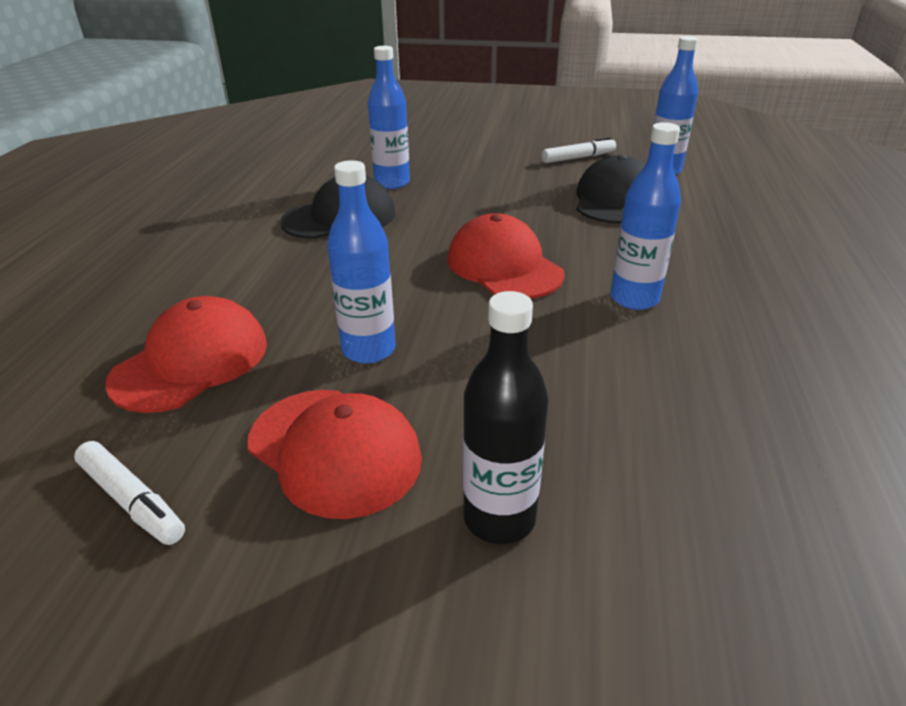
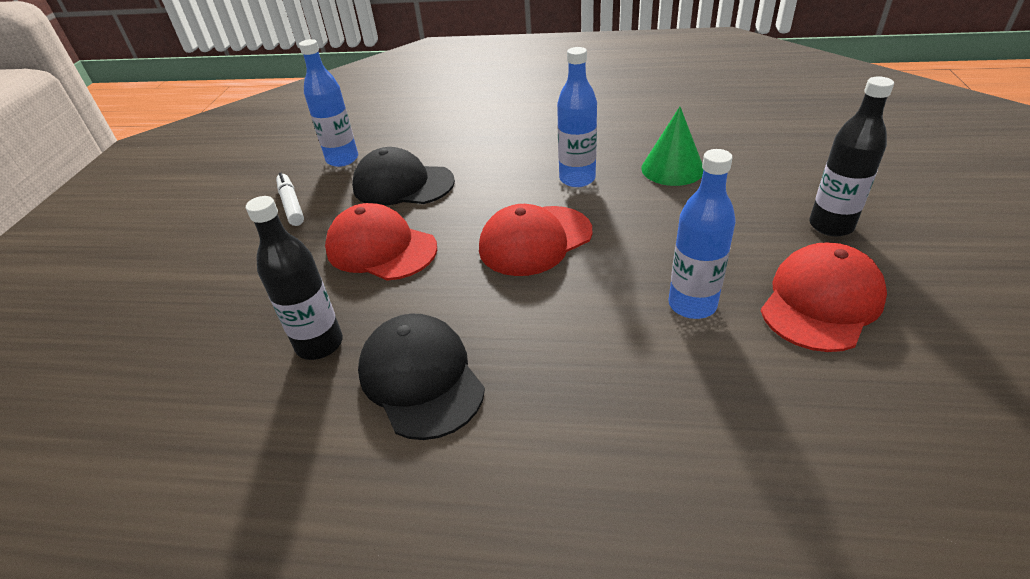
camera: 90 degrees left, 5 degrees up
white marker [74,441,185,545] -> none
red cap [105,296,267,413] -> red cap moved to [325,203,437,281]
blue bottle [368,46,410,189] -> black bottle [246,196,343,360]
none -> green cone [641,107,703,186]

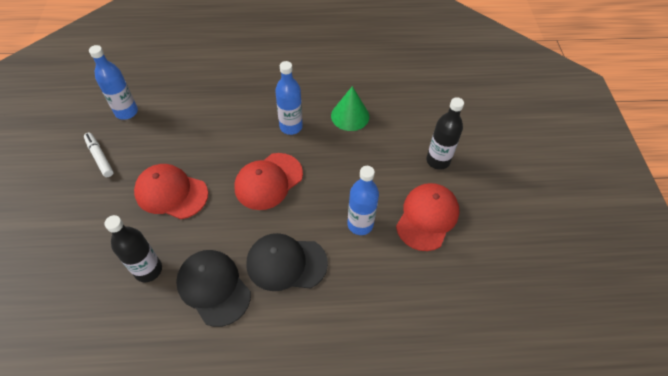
camera: 15 degrees left, 15 degrees up
black cap [352,147,455,206] -> black cap moved to [246,233,328,291]

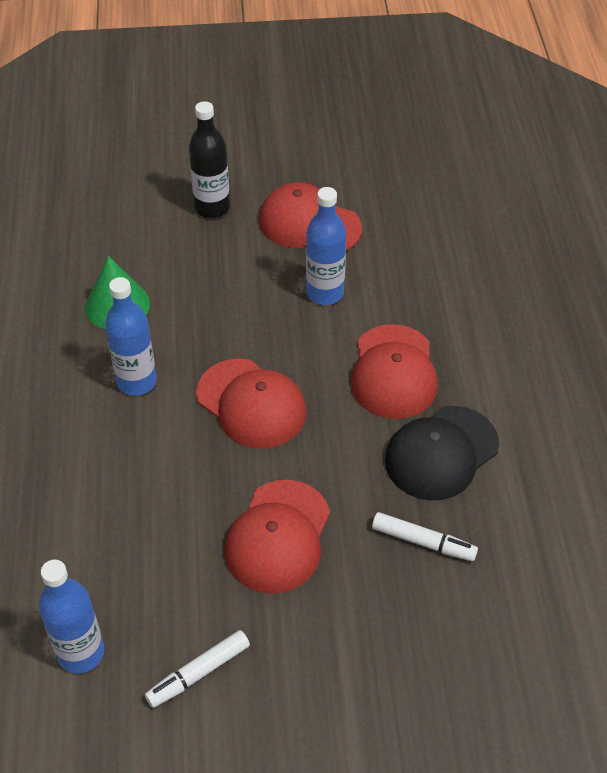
camera: 90 degrees left, 5 degrees down
black bottle [104,215,162,282] -> white marker [372,512,478,561]
black cap [246,233,328,291] -> red cap [351,324,438,419]

